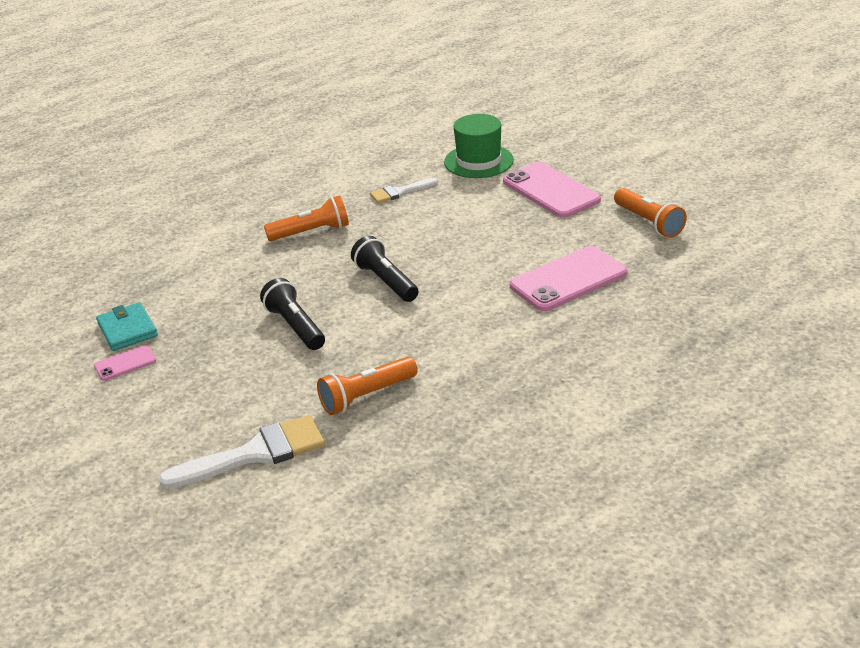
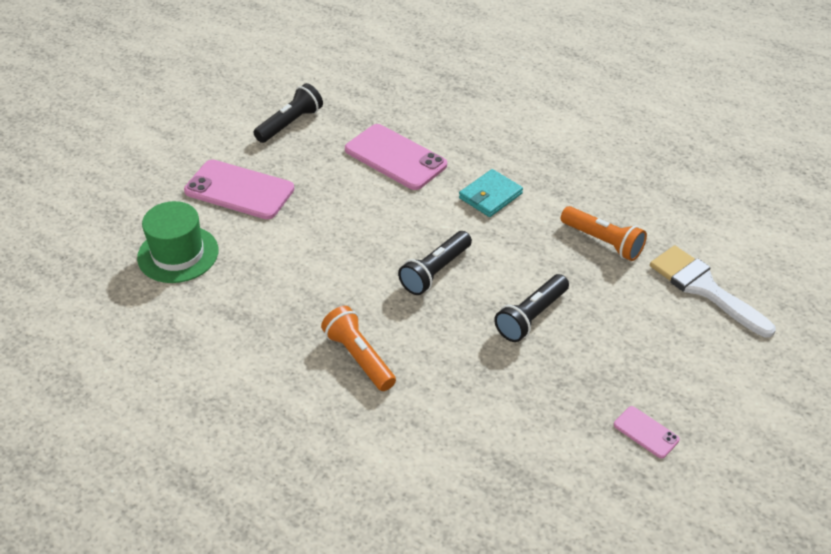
camera: 110 degrees left, 10 degrees up
turquoise wallet [96,302,158,351] -> turquoise wallet moved to [459,169,523,217]
white brush [370,178,438,203] -> none
pink phone [503,162,601,218] -> pink phone turned 75 degrees clockwise [184,159,294,219]
orange flashlight [614,188,687,238] -> black flashlight [253,83,323,143]

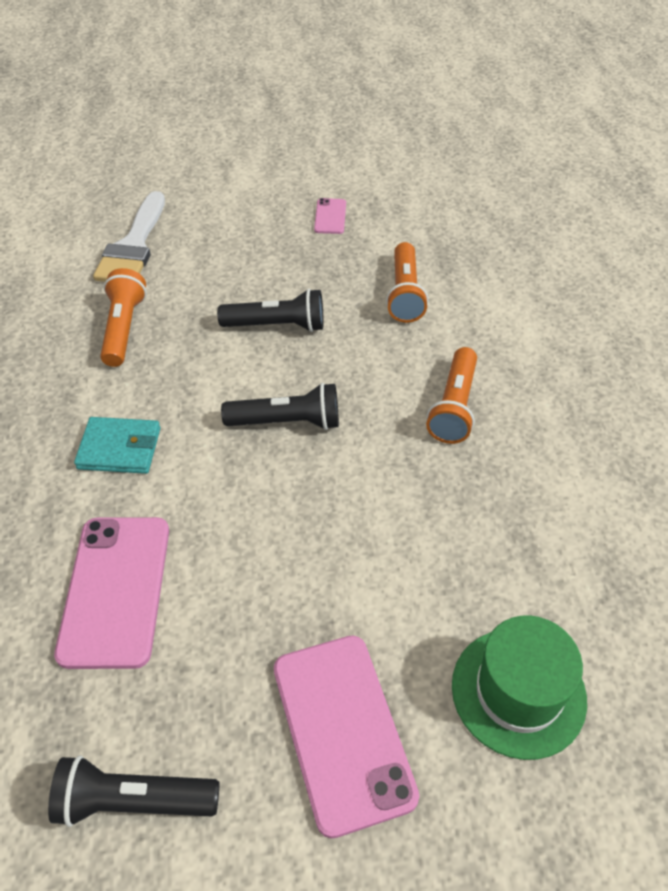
camera: 130 degrees left, 5 degrees up
none -> orange flashlight [386,242,428,323]

